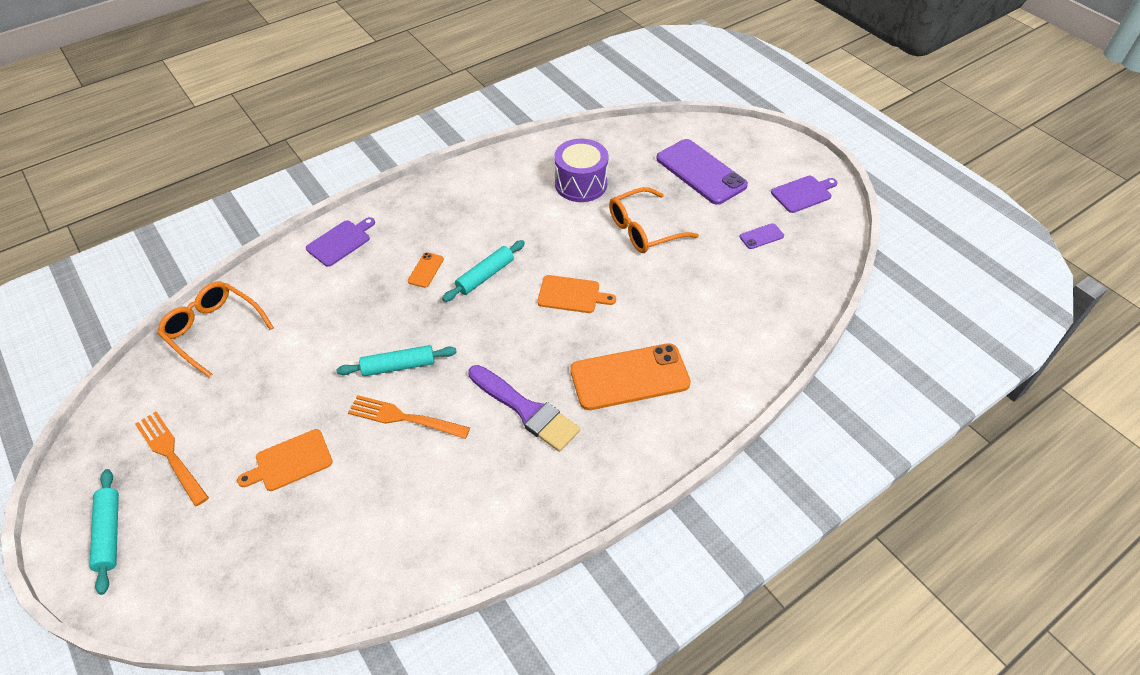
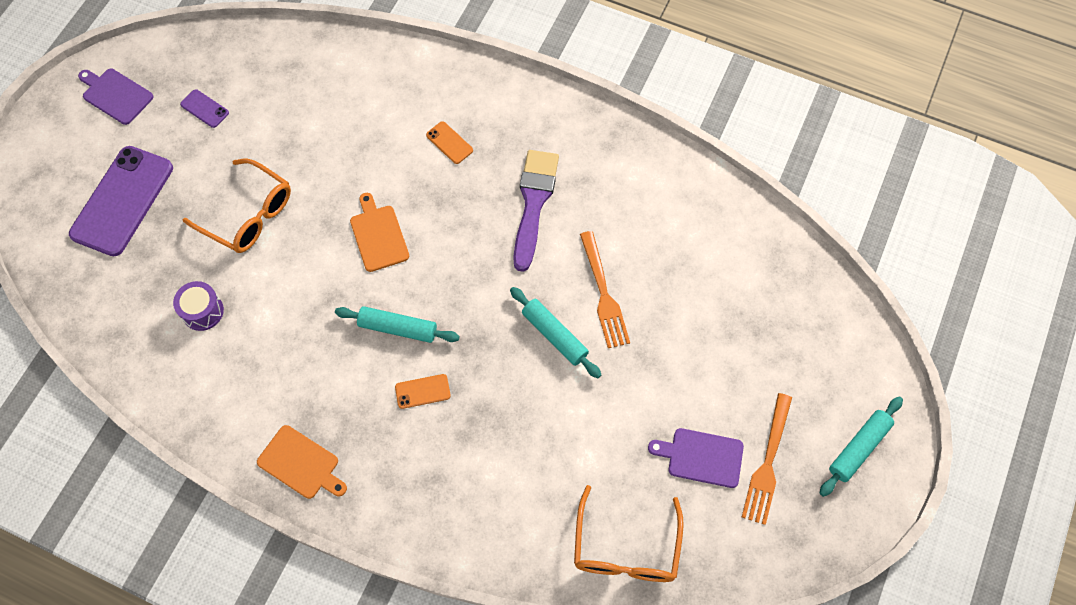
camera: 120 degrees left, 15 degrees up
orange cutting board [237,429,333,491] -> orange cutting board moved to [257,425,347,499]
purple cutting board [306,217,375,267] -> purple cutting board moved to [648,428,744,488]
purple drum [554,139,608,202] -> purple drum [173,281,224,331], size x0.61
orange phone [570,343,691,410] -> orange phone [426,121,473,164], size x0.43

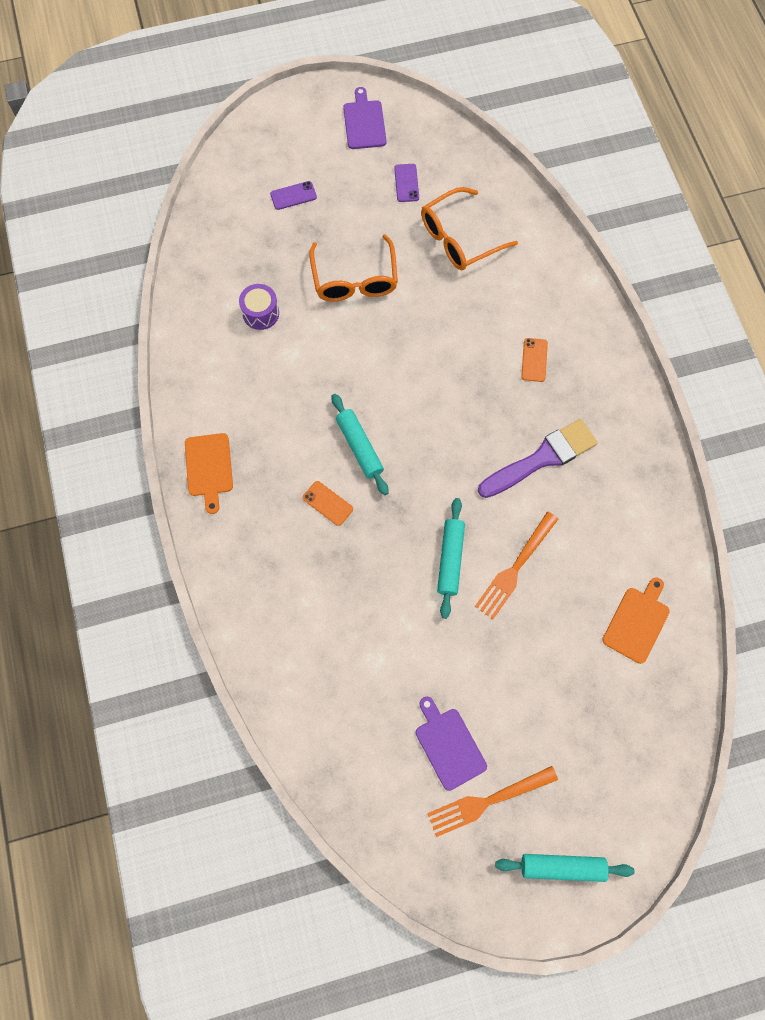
camera: 50 degrees right, 5 degrees up
purple phone [69,146,173,256] -> purple phone [270,181,317,210], size x0.43
orange cutting board [350,193,409,272] -> orange cutting board moved to [602,577,670,664]
orange glasses [574,485,684,582] -> orange glasses moved to [421,187,518,271]

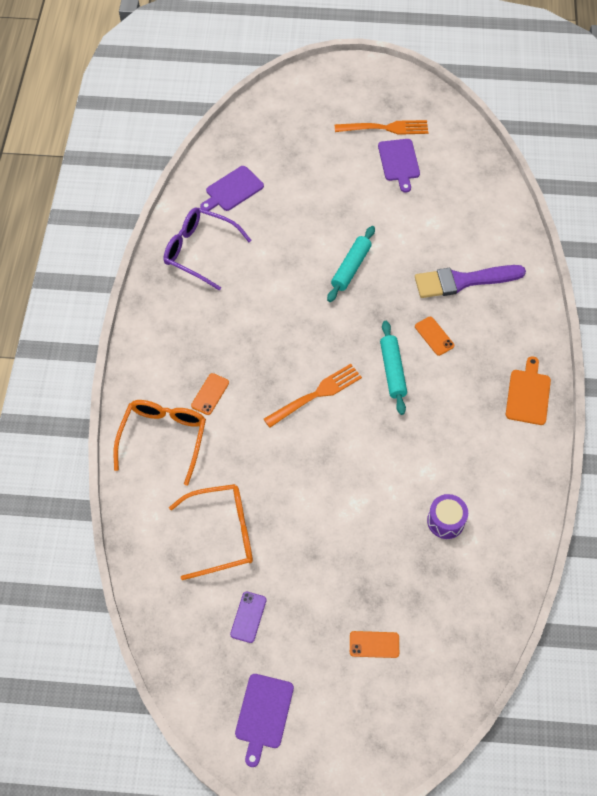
camera: 160 degrees left, 10 degrees down
purple phone [270,181,317,210] -> orange phone [350,631,399,658]
orange glasses [309,234,398,302] -> orange glasses moved to [114,400,206,486]
orange fork [475,512,558,619] -> orange fork moved to [264,364,362,428]
purple brush [478,419,598,498] -> purple brush moved to [415,265,526,298]
turquoise rolling pin [495,854,634,882] -> none
orange cutting board [602,577,670,664] -> purple cutting board [200,166,264,211]
none -> purple glasses [164,207,251,291]

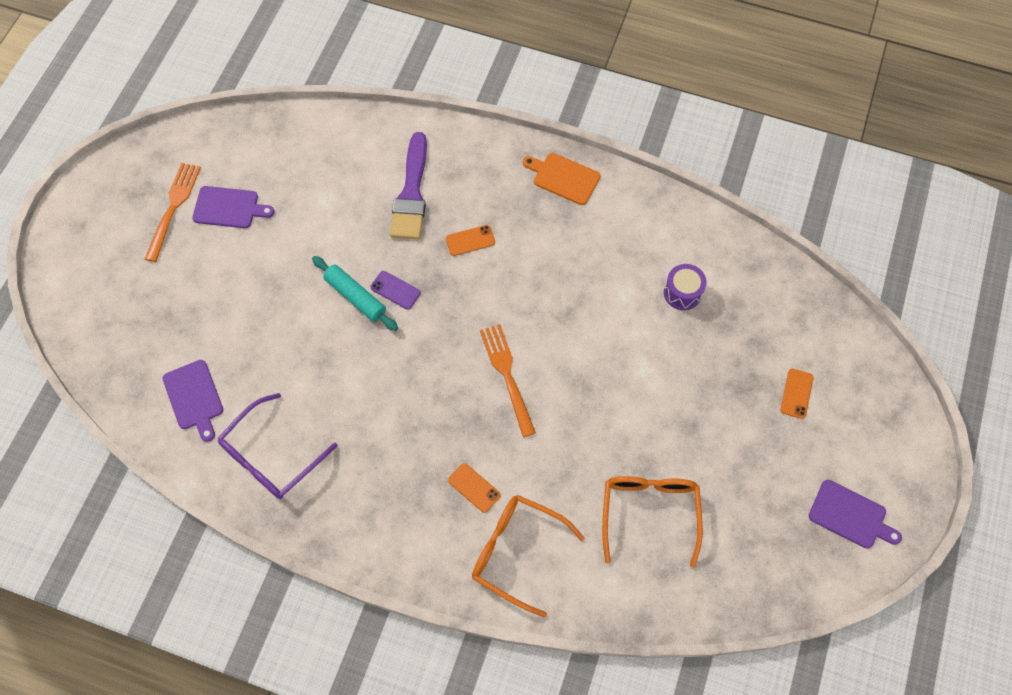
camera: 75 degrees left, 5 degrees up
purple phone [230,592,266,643] -> purple phone moved to [370,271,421,310]
turquoise rolling pin [380,321,407,415] -> none

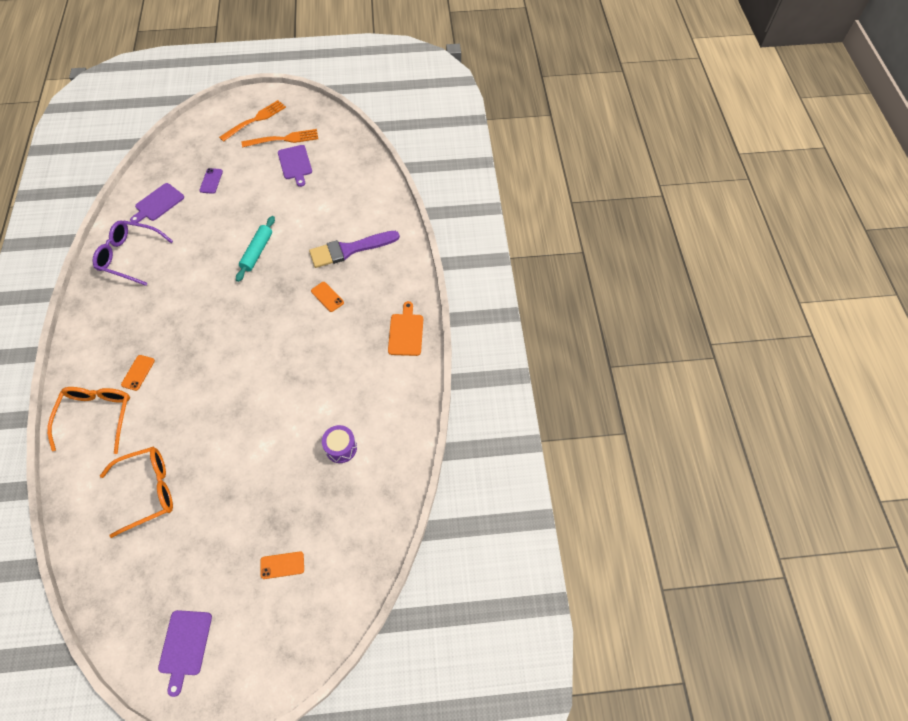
camera: 65 degrees right, 5 degrees down
purple phone [370,271,421,310] -> purple phone moved to [199,168,223,194]
orange fork [480,324,536,437] -> orange fork moved to [219,100,286,142]

